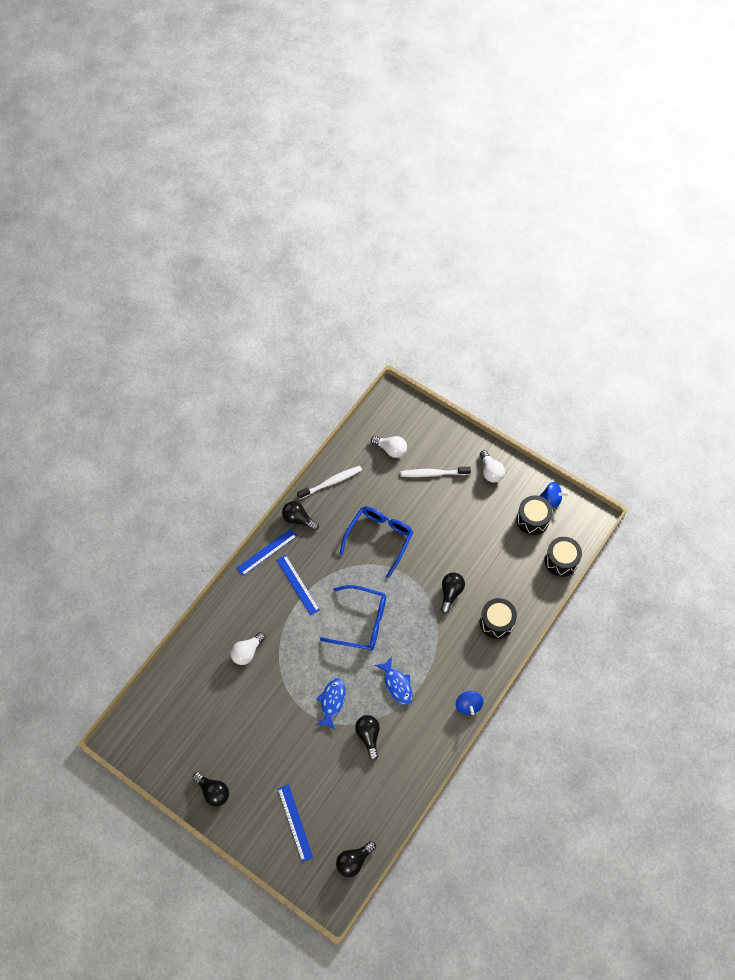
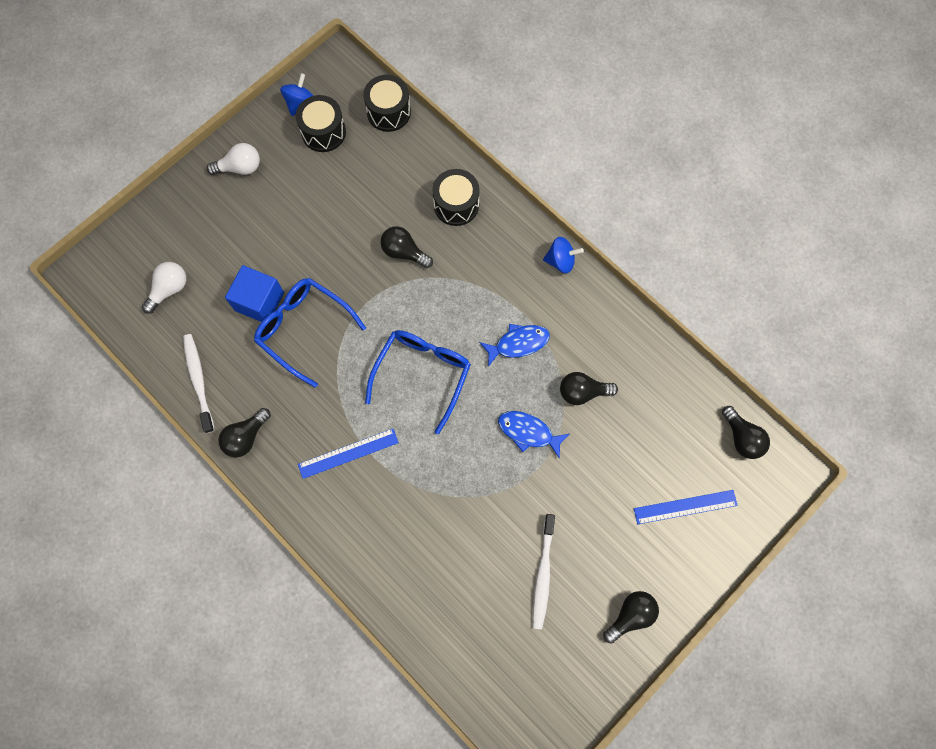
camera: 80 degrees left, 10 degrees up
white light bulb [230,632,266,665] -> none
blue ruler [237,529,297,576] -> none
white toothbrush [400,467,471,477] -> white toothbrush moved to [533,514,555,630]
none -> blue cube [225,265,284,322]

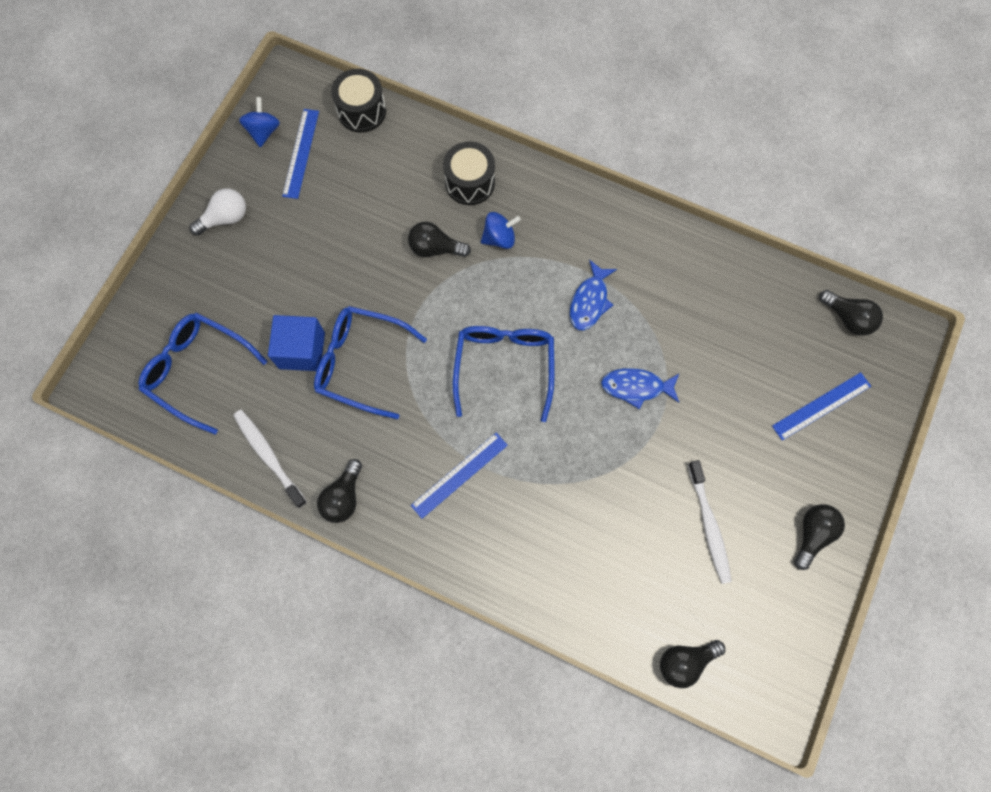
camera: 20 degrees left, 0 degrees up
white light bulb [142,262,186,314] -> blue glasses [139,313,268,435]
black drum [296,95,346,152] -> blue ruler [282,109,319,199]
blue fish [479,324,550,367] -> blue fish turned 150 degrees clockwise [570,260,617,330]
blue spinning top [543,237,584,273] -> blue spinning top moved to [481,212,521,249]
black light bulb [560,372,618,405] -> black light bulb moved to [660,640,725,688]

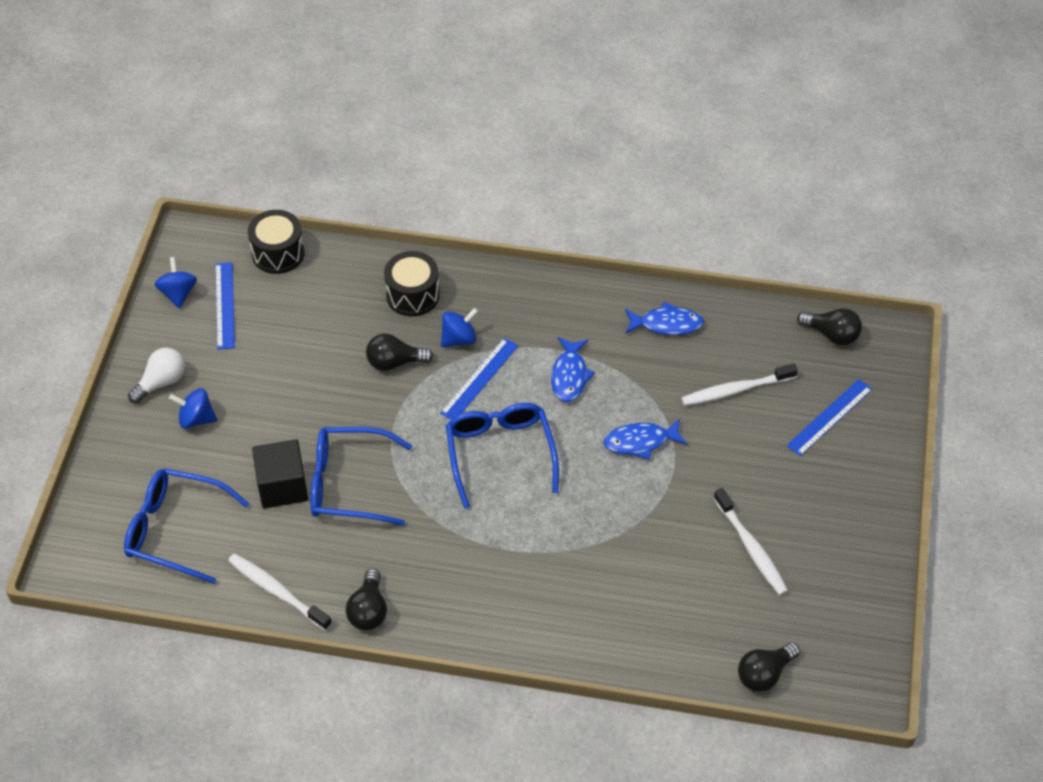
camera: 15 degrees left, 20 degrees down
blue cube [268,315,325,371] -> black cube [252,439,308,509]
blue ruler [411,433,508,519] -> blue ruler moved to [440,338,518,420]
black light bulb [794,504,845,570] -> none
none -> blue spinning top [169,388,217,429]
none -> blue fish [625,302,704,335]
none -> white toothbrush [681,364,798,406]

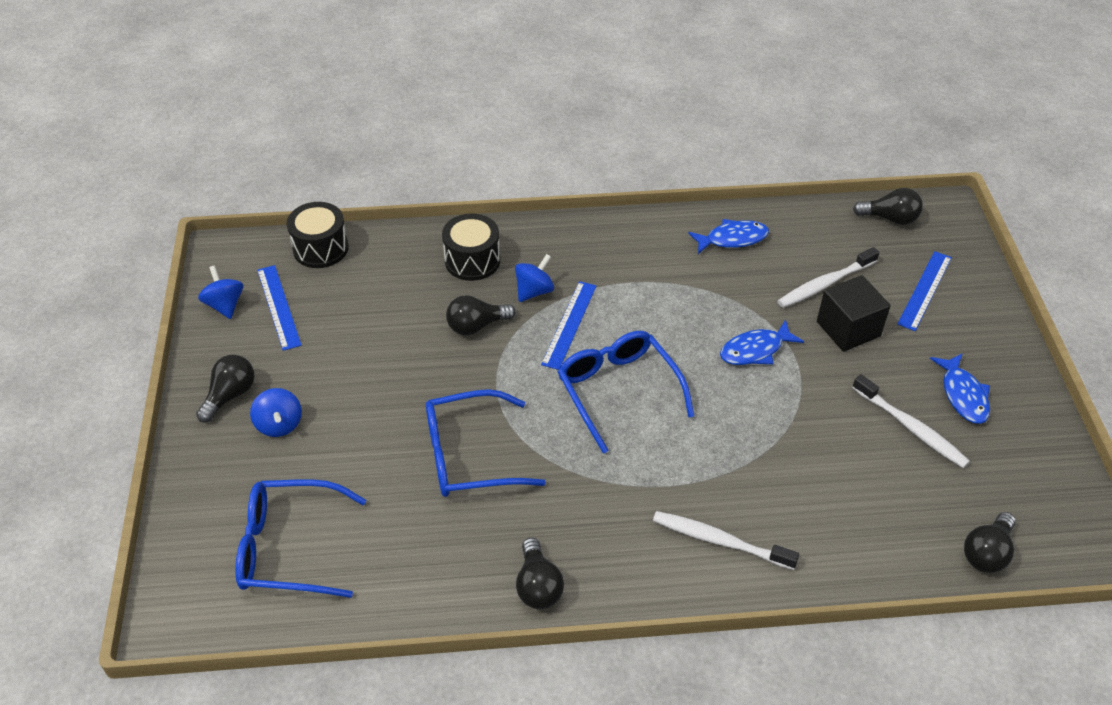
camera: 15 degrees left, 5 degrees down
white light bulb [128,347,185,404] -> black light bulb [196,355,254,423]
blue spinning top [169,388,217,429] -> blue spinning top turned 105 degrees counterclockwise [250,388,302,437]
white toothbrush [228,554,332,631] -> white toothbrush moved to [653,511,799,570]
black cube [252,439,308,509] -> black cube moved to [817,275,891,352]
blue fish [551,337,595,402] -> blue fish moved to [930,353,990,424]

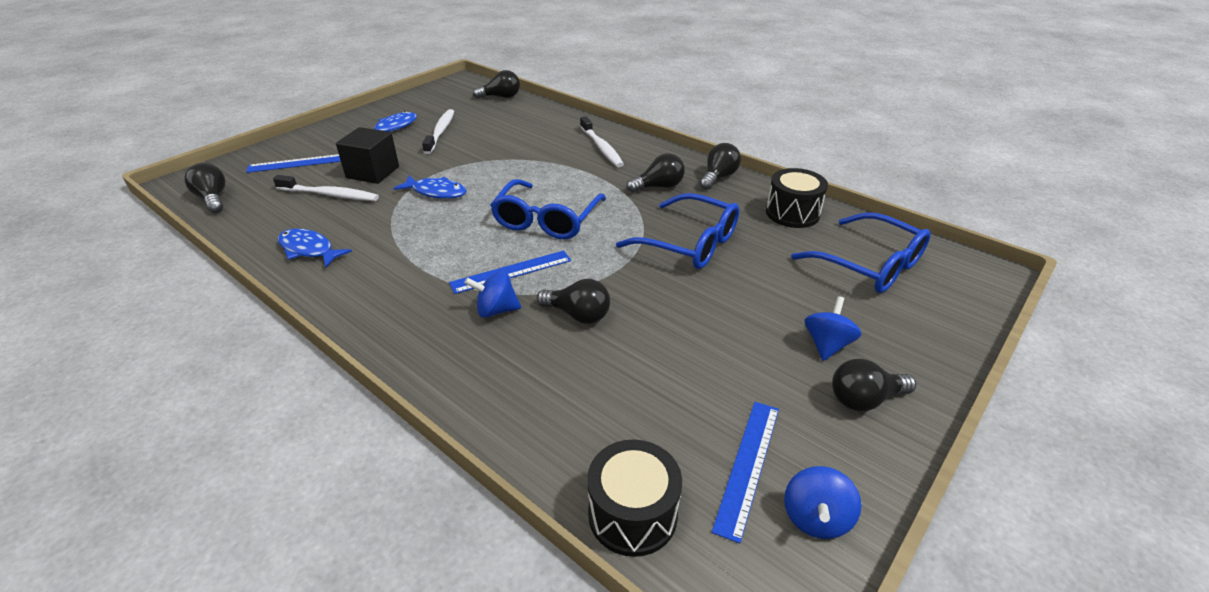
camera: 135 degrees left, 10 degrees down
black drum [442,213,500,281] -> black drum moved to [766,168,828,228]
none -> black light bulb [626,153,685,192]

